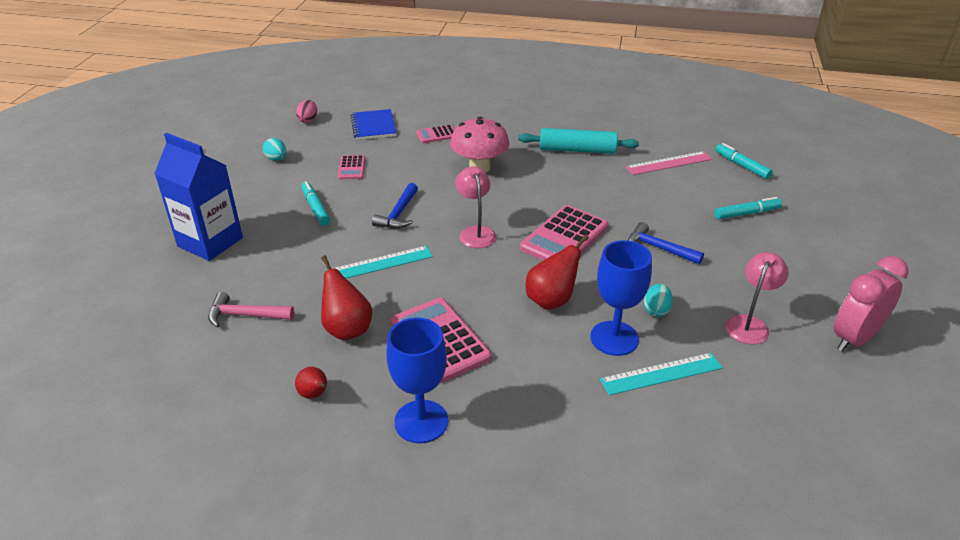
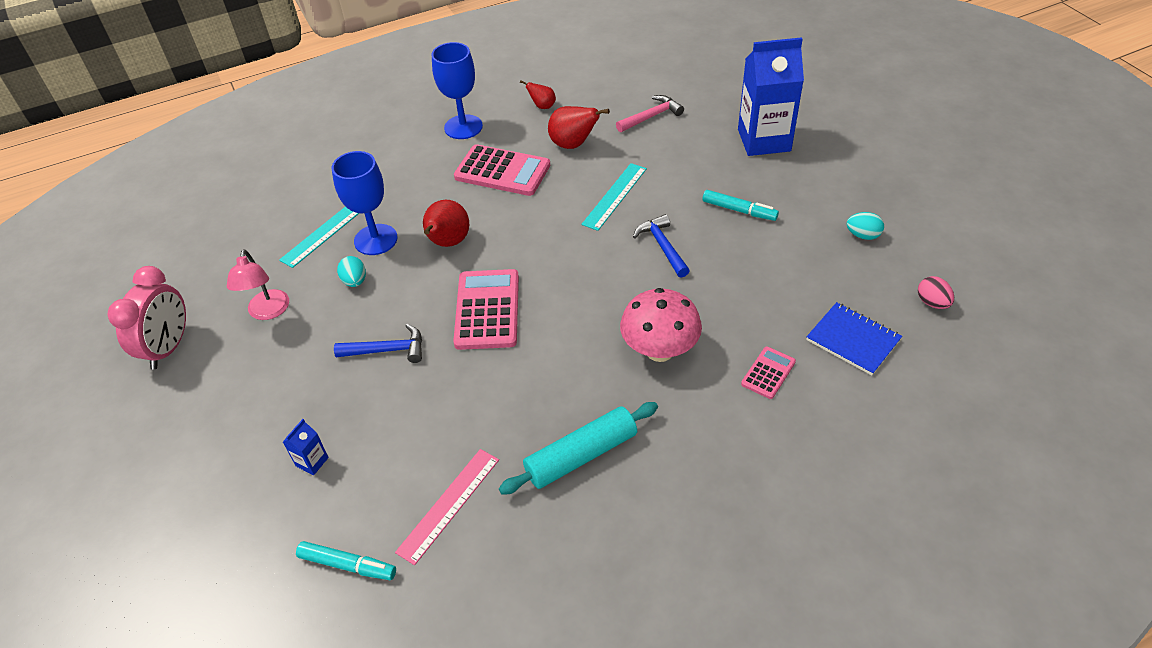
camera: 145 degrees right, 10 degrees up
pink calculator [338,155,365,180] -> none
pink lamp [455,166,496,248] -> none
turquoise marker [714,197,782,219] -> blue carton [283,419,329,475]

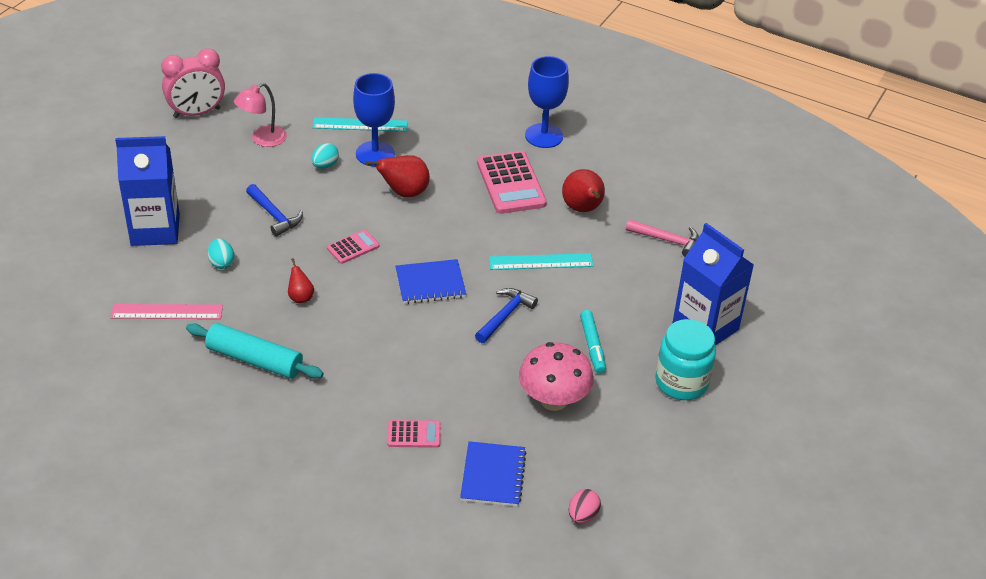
camera: 50 degrees right, 5 degrees down
blue carton [283,419,329,475] -> blue carton [115,136,180,246], size x2.48
turquoise marker [296,541,396,580] -> none
pink calculator [453,269,519,350] -> pink calculator [327,230,379,264], size x0.52
red pear [520,80,556,109] -> red pear moved to [288,258,314,303]
pink mushroom [620,288,702,362] -> pink mushroom moved to [519,342,594,411]
turquoise egg [847,212,884,240] -> turquoise egg moved to [208,239,234,269]
none -> blue notebook [395,259,466,304]
none -> turquoise jar [655,319,716,400]

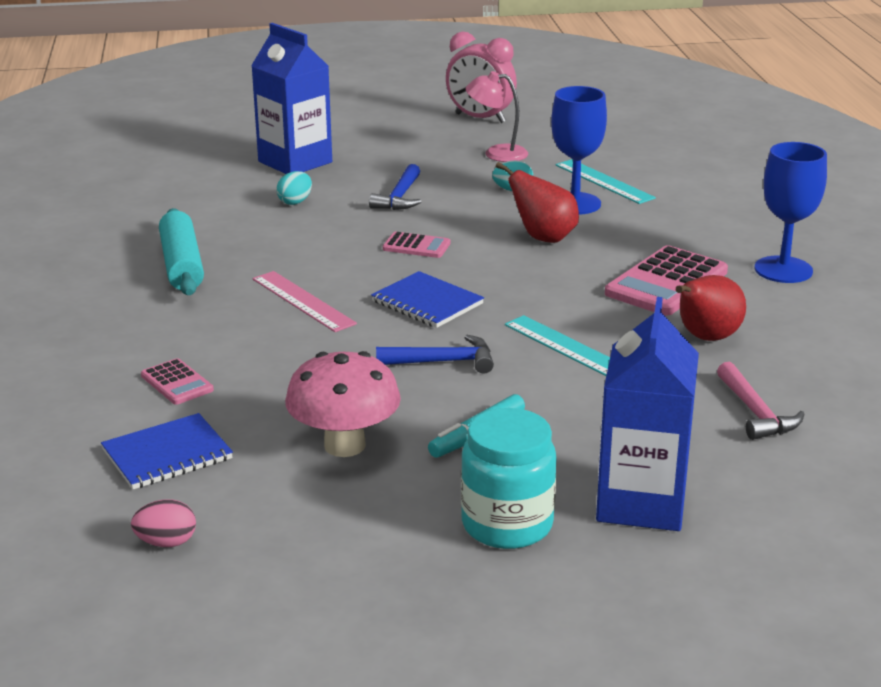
camera: 55 degrees right, 15 degrees down
pink ruler [111,304,223,319] -> pink ruler moved to [252,271,357,332]
red pear [288,258,314,303] -> none

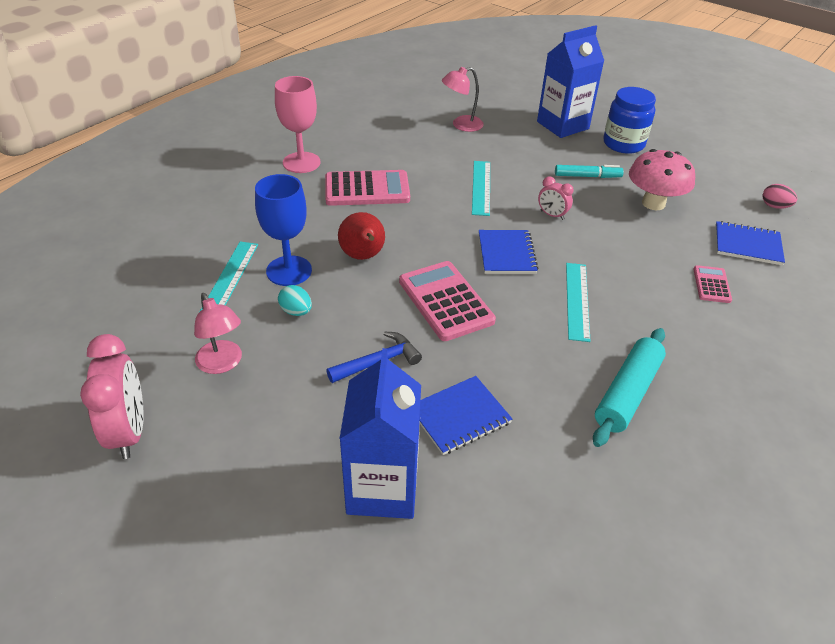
camera: 135 degrees left, 15 degrees up
pink ruler [252,271,357,332] -> turquoise ruler [566,263,590,342]
turquoise egg [276,171,312,205] -> blue notebook [419,376,512,455]
blue hammer [376,335,494,374] -> pink clock [538,176,574,220]
pink calculator [383,232,450,258] -> pink calculator [399,261,496,341], size x1.91
turquoise jar [461,408,557,549] -> blue jar [603,87,656,154]
red pear [676,275,746,341] -> none
pink hammer [717,362,805,440] -> pink lamp [442,67,484,132]
blue goblet [755,142,827,283] -> pink goblet [275,76,320,173]

